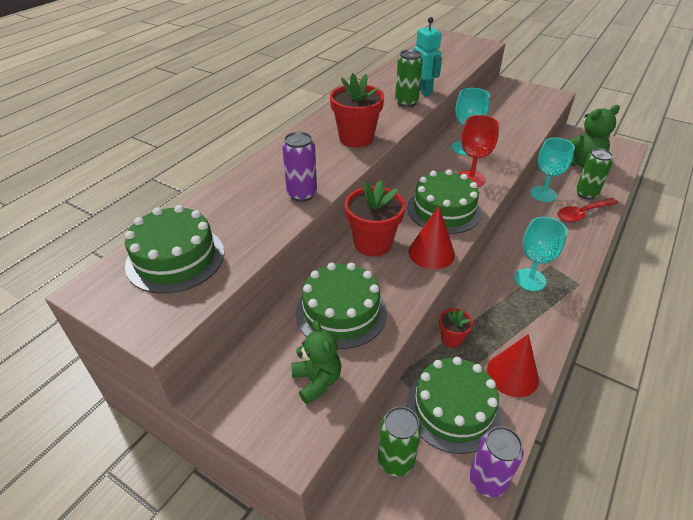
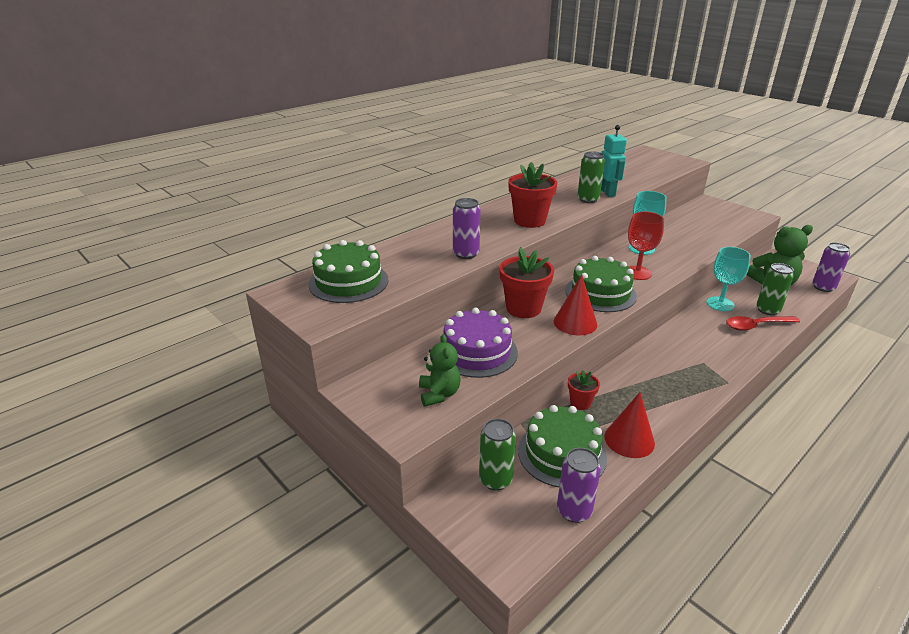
camera: 15 degrees right, 10 degrees down
green cake [296,263,387,349] -> purple cake [440,308,518,378]
turquoise goblet [514,217,567,291] -> none
none -> purple can [812,242,850,292]

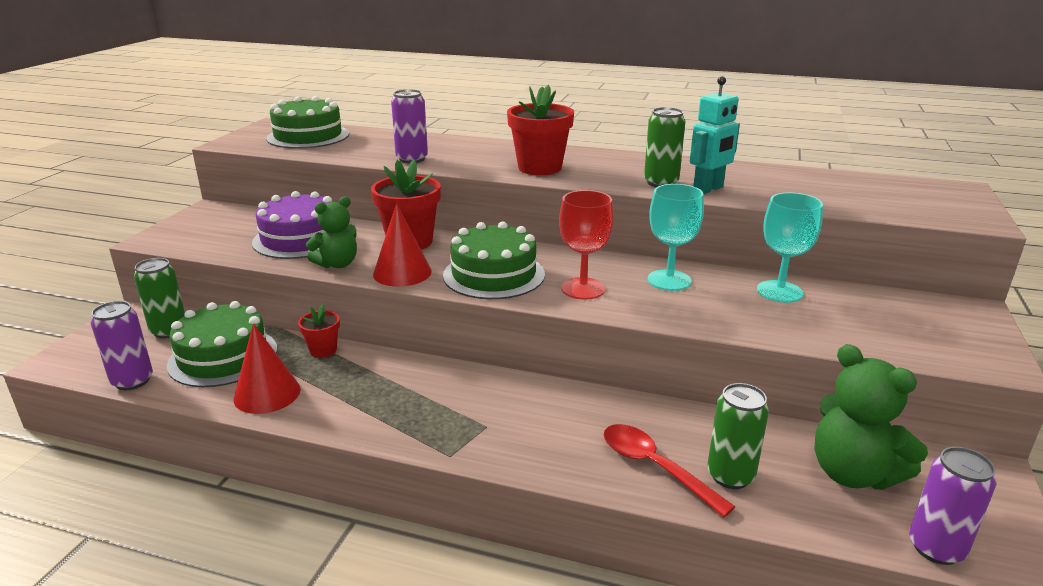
camera: 60 degrees right, 5 degrees down
green teddy bear [419,334,461,407] -> green teddy bear moved to [306,196,357,268]
turquoise goblet [707,247,751,311] -> turquoise goblet moved to [757,193,823,303]

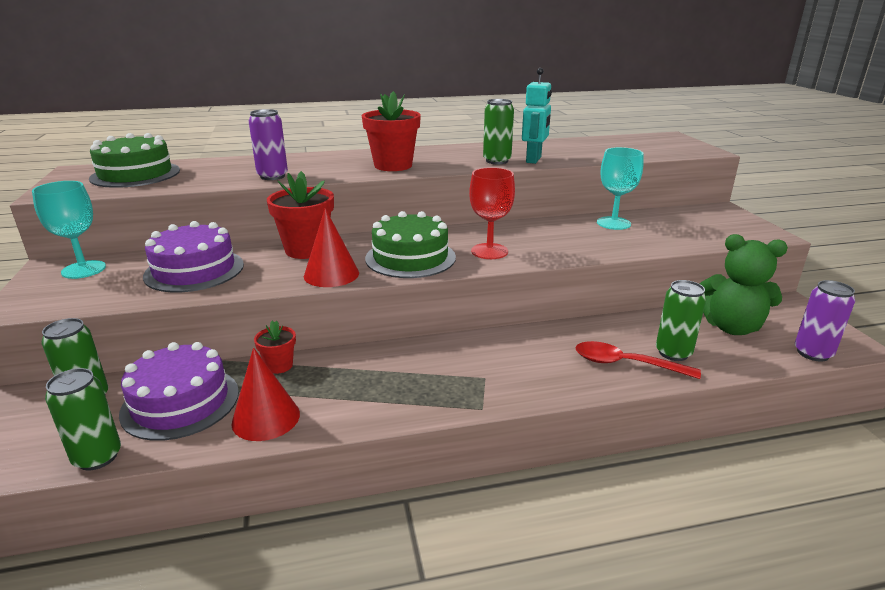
camera: 30 degrees left, 0 degrees up
purple can [91,301,153,390] -> green can [45,368,121,470]
green cake [167,301,277,387] -> purple cake [119,342,239,441]
green teddy bear [306,196,357,268] -> none
turquoise goblet [648,184,704,291] -> turquoise goblet moved to [32,181,106,279]

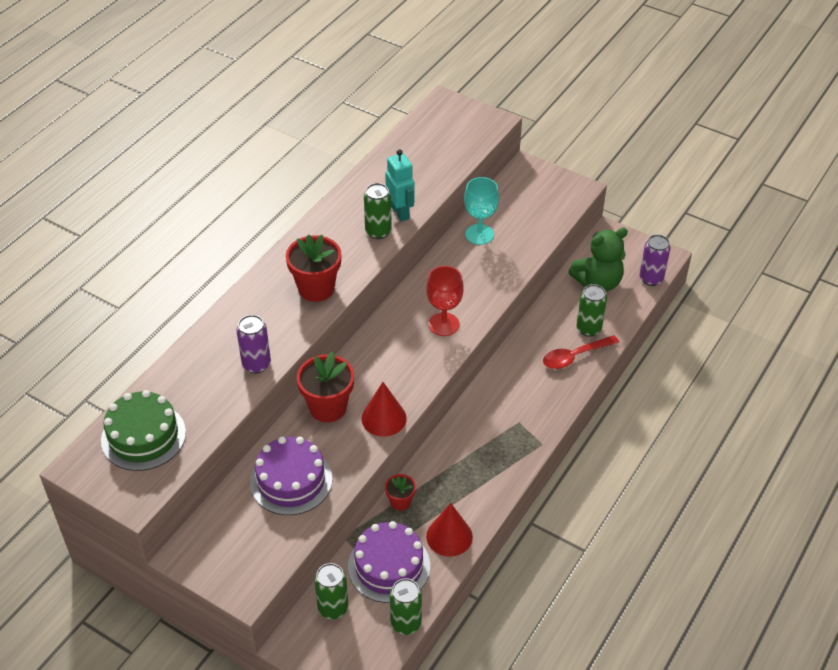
camera: 45 degrees left, 20 degrees up
turquoise goblet [32,181,106,279] -> none
green cake [365,211,456,278] -> none

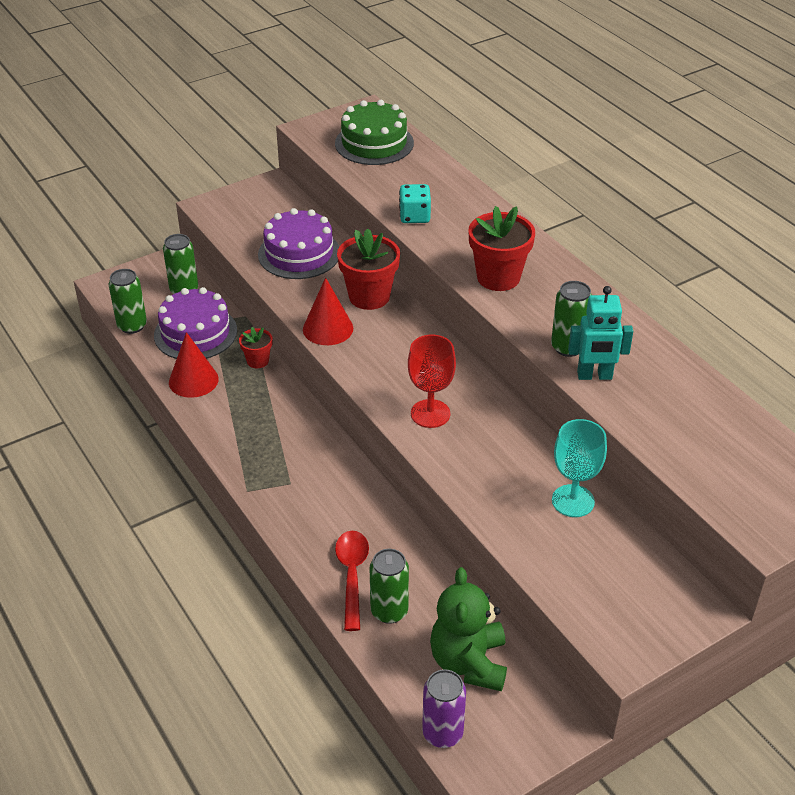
camera: 115 degrees right, 5 degrees down
purple can [237,315,271,373] -> turquoise dice [399,184,431,223]

